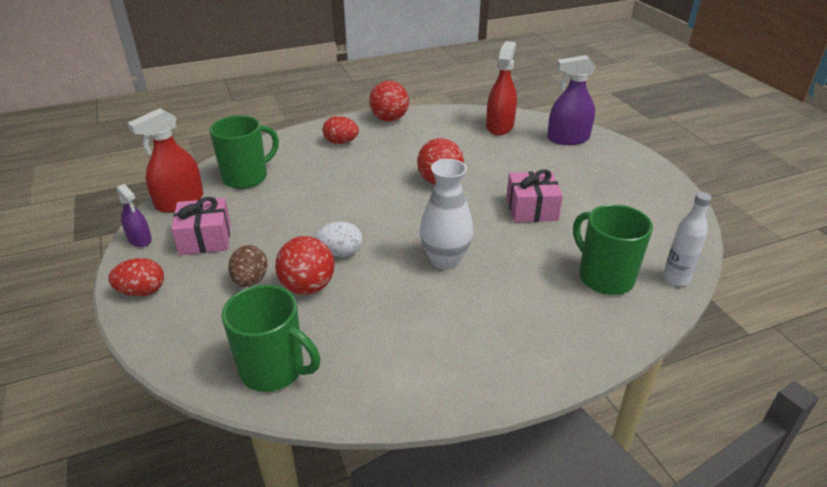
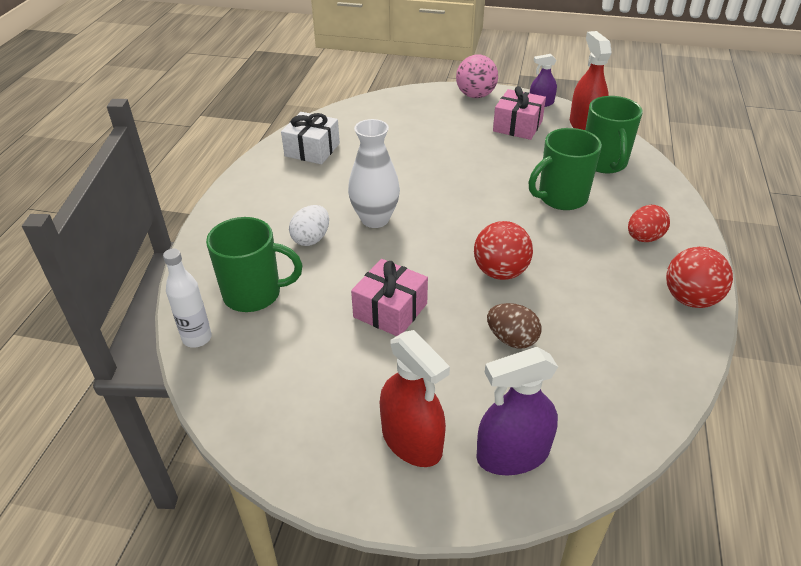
camera: 125 degrees right, 5 degrees up
red egg [108,258,164,296] -> pink ball [456,54,498,98]
green mug [222,285,320,392] -> green mug moved to [529,128,602,210]
brown egg [228,245,268,287] -> brown egg moved to [487,303,541,348]
red ball [275,236,334,295] -> none
white egg [315,221,362,257] -> white egg moved to [289,205,329,246]
red spray bottle [486,41,517,135] -> red spray bottle moved to [380,330,450,467]
purple spray bottle [547,55,596,145] -> purple spray bottle turned 135 degrees counterclockwise [477,347,558,475]
none -> white gift [281,112,340,164]

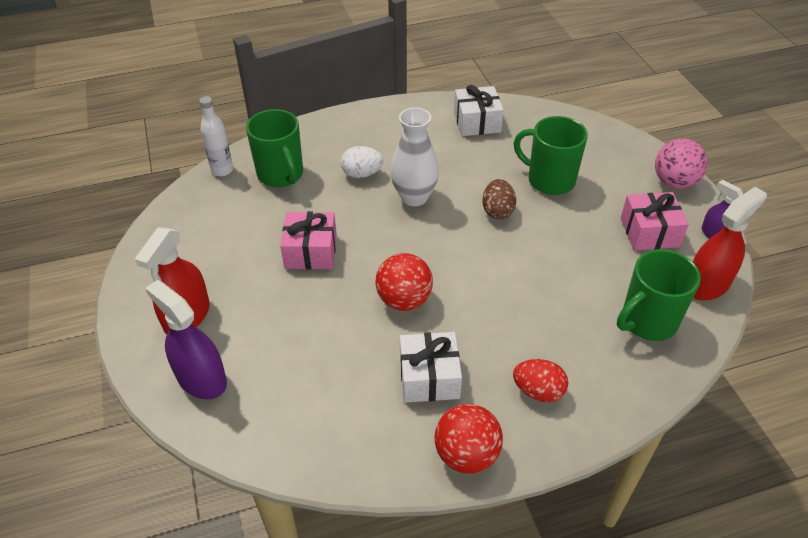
camera: 60 degrees right, 5 degrees up
brown egg [487,303,541,348] -> brown egg moved to [482,179,516,220]
green mug [529,128,602,210] -> green mug moved to [514,116,588,195]
none -> white gift [400,332,462,403]

